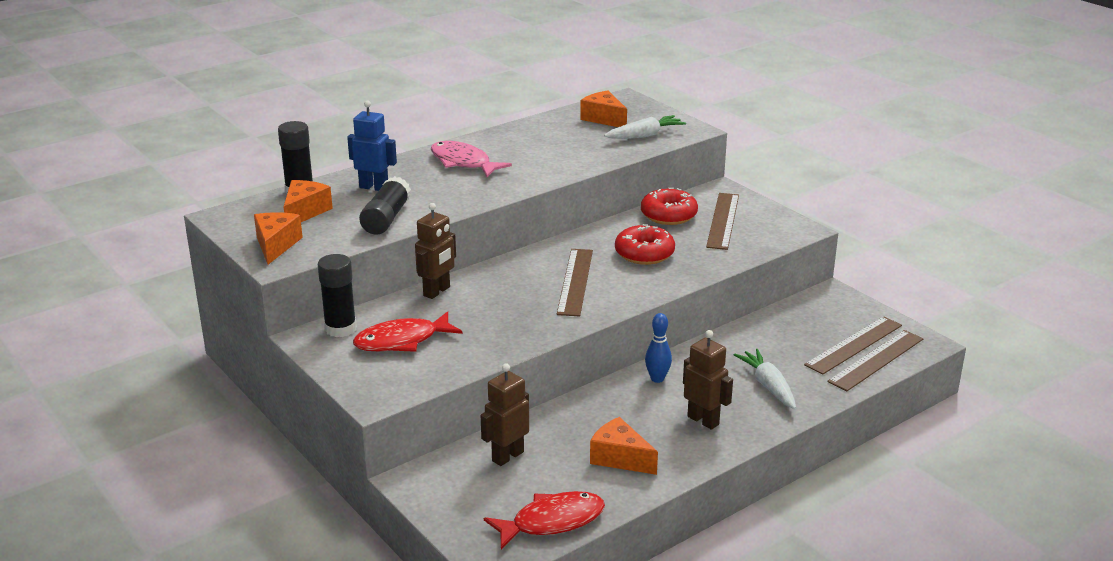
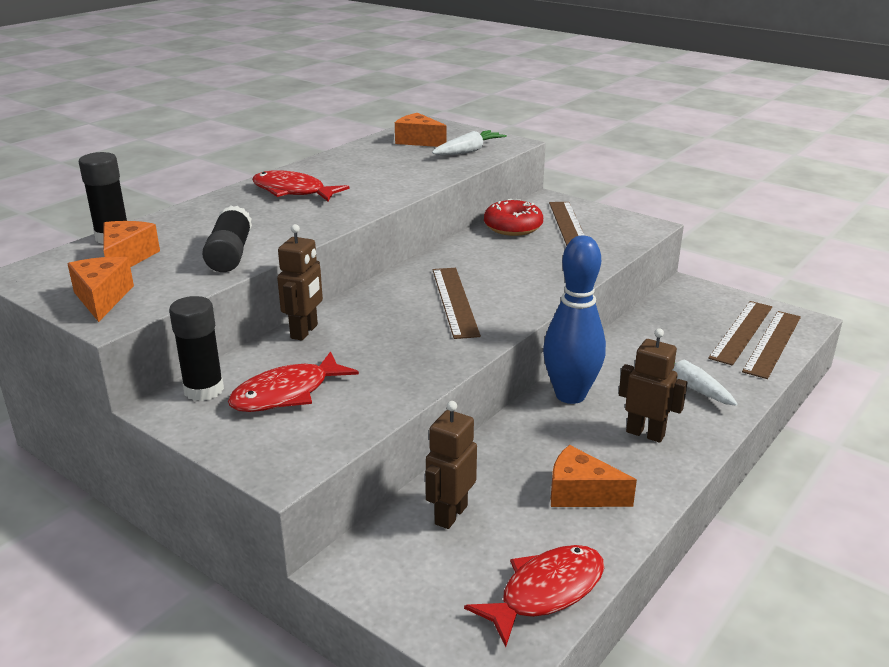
camera: 15 degrees left, 0 degrees up
blue robot [347,101,397,191] -> none
pink fish [431,141,512,177] -> red fish [252,170,350,201]
red donut [615,224,675,265] -> none
blue bowling pin [645,313,672,383] -> blue bowling pin [543,236,606,404], size x2.03

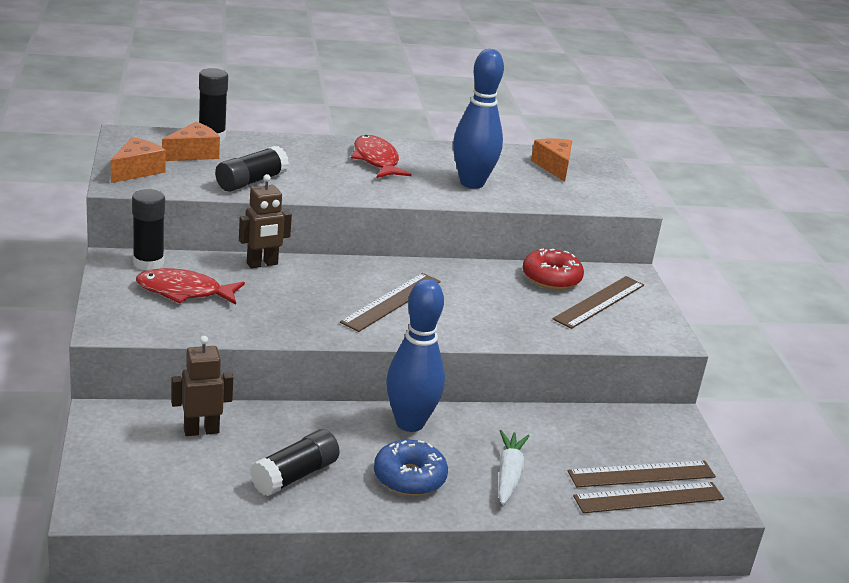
camera: 40 degrees right, 0 degrees up
white carrot [432,130,507,155] -> none
red fish [464,545,604,647] -> none
orange cheese [551,445,637,507] -> black glue stick [250,429,340,496]
brown robot [619,328,688,443] -> blue donut [374,440,448,496]
none -> blue bowling pin [453,49,504,189]

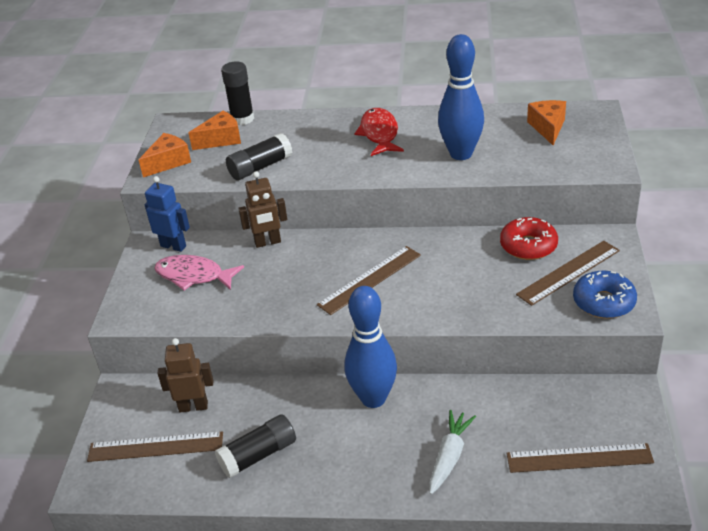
camera: 20 degrees right, 10 degrees up
black glue stick [132,189,165,270] -> blue robot [144,176,190,252]
red fish [136,268,245,305] -> pink fish [154,255,244,290]
blue donut [374,440,448,496] -> blue donut moved to [573,271,637,319]
brown ruler [573,482,724,513] -> brown ruler moved to [87,431,223,462]

